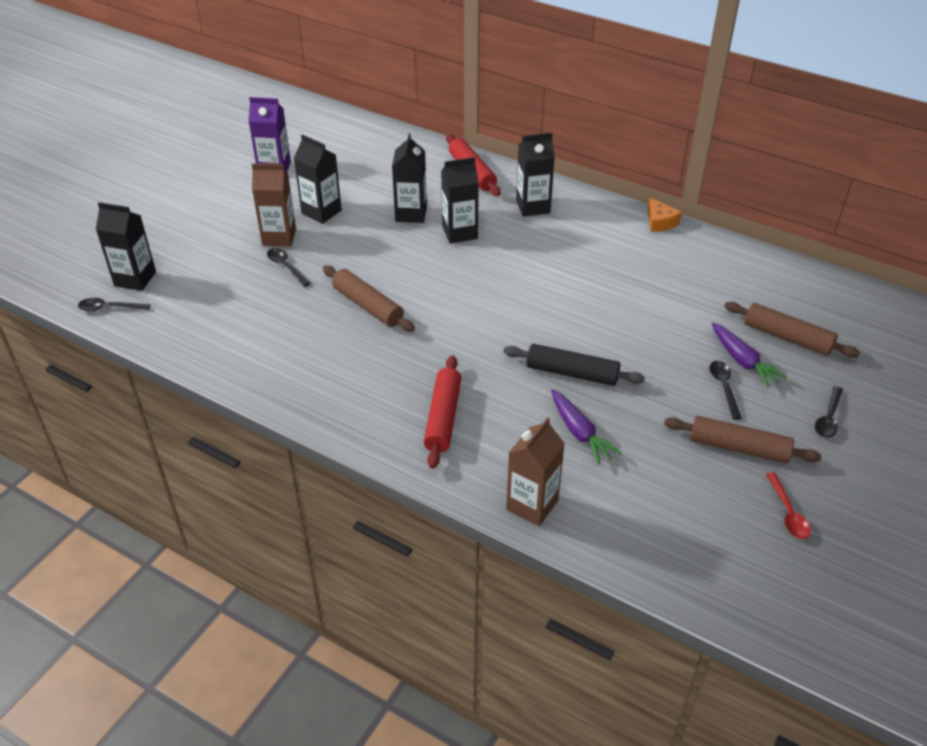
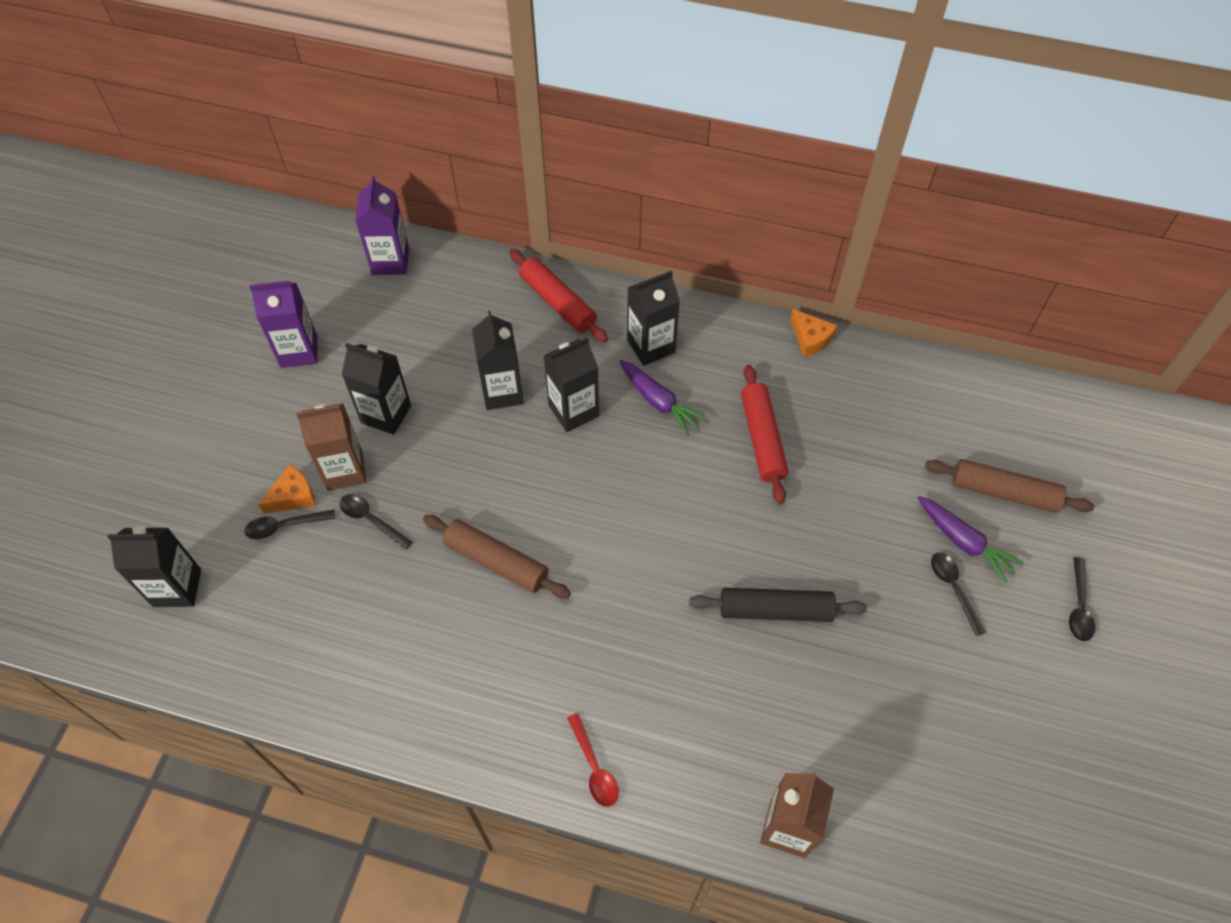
camera: 15 degrees left, 15 degrees up
black spoon [78,298,151,311] -> black spoon moved to [244,509,336,539]
red rolling pin [424,355,462,469] -> red rolling pin moved to [741,365,788,504]
purple carrot [551,389,622,465] -> purple carrot moved to [619,360,707,436]
brown rolling pin [664,416,822,464] -> none
red spoon [766,472,811,539] -> red spoon moved to [567,713,619,807]
none -> orange cheese [258,464,316,514]
none -> purple carton [355,176,409,275]

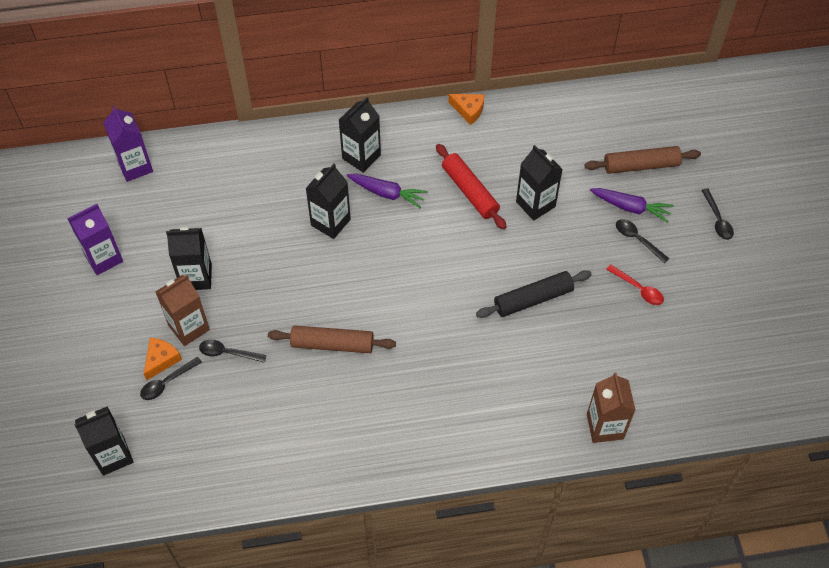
camera: 25 degrees left, 0 degrees up
black carton [472,310,524,410] -> black carton moved to [516,145,563,221]
red rolling pin [509,249,608,343] -> none
red spoon [567,713,619,807] -> red spoon moved to [606,264,664,305]

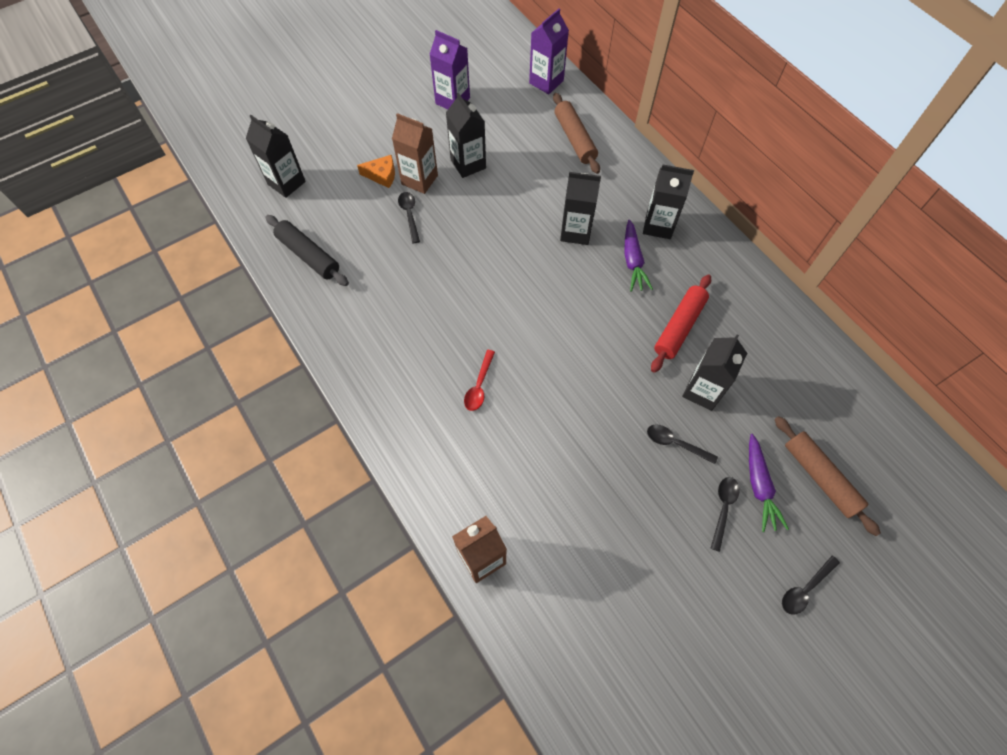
camera: 65 degrees right, 5 degrees up
black spoon [140,357,202,400] -> black spoon moved to [647,425,718,464]
brown rolling pin [268,325,396,353] -> brown rolling pin moved to [553,93,600,174]
orange cheese [448,94,485,125] -> none
black rolling pin [476,270,592,318] -> black rolling pin moved to [265,215,349,286]
red spoon [606,264,664,305] -> red spoon moved to [464,350,495,411]

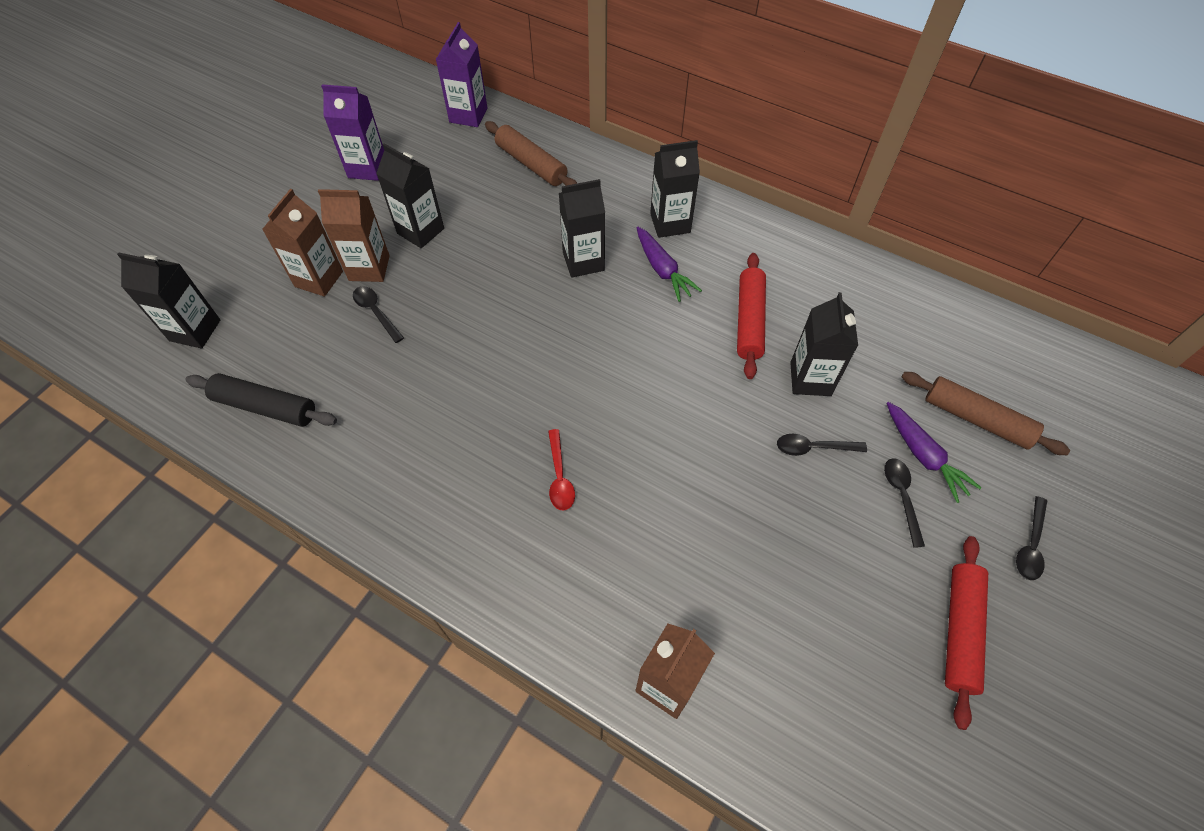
camera: 25 degrees left, 5 degrees down
orange cheese [357,155,395,188] -> brown carton [262,189,343,297]
none -> red rolling pin [945,536,988,730]

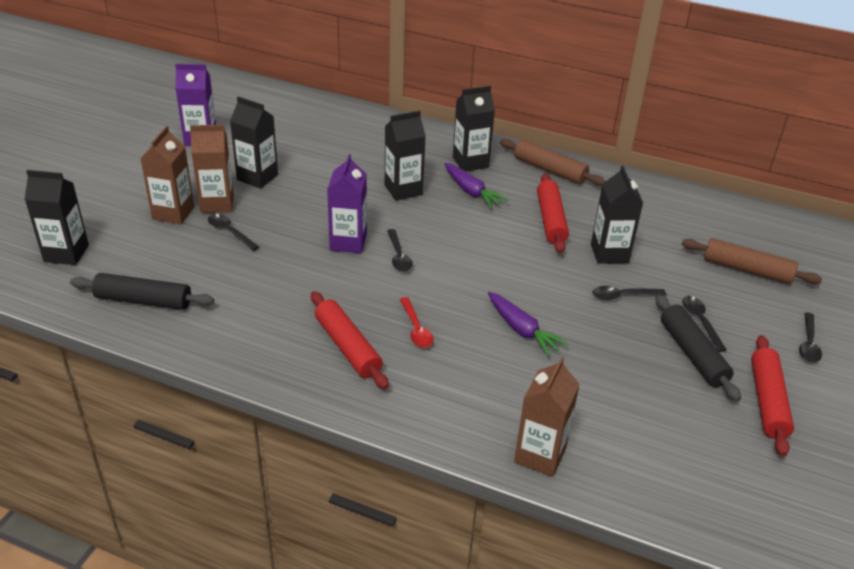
camera: 10 degrees left, 20 degrees down
purple carton [436,22,487,127] -> purple carton moved to [327,154,367,253]
brown rolling pin [485,121,577,186] -> brown rolling pin moved to [500,139,606,186]
purple carrot [886,402,982,503] -> purple carrot moved to [488,292,568,357]
none -> red rolling pin [311,291,389,389]
none -> black spoon [387,229,413,272]
none -> black rolling pin [656,294,741,401]

